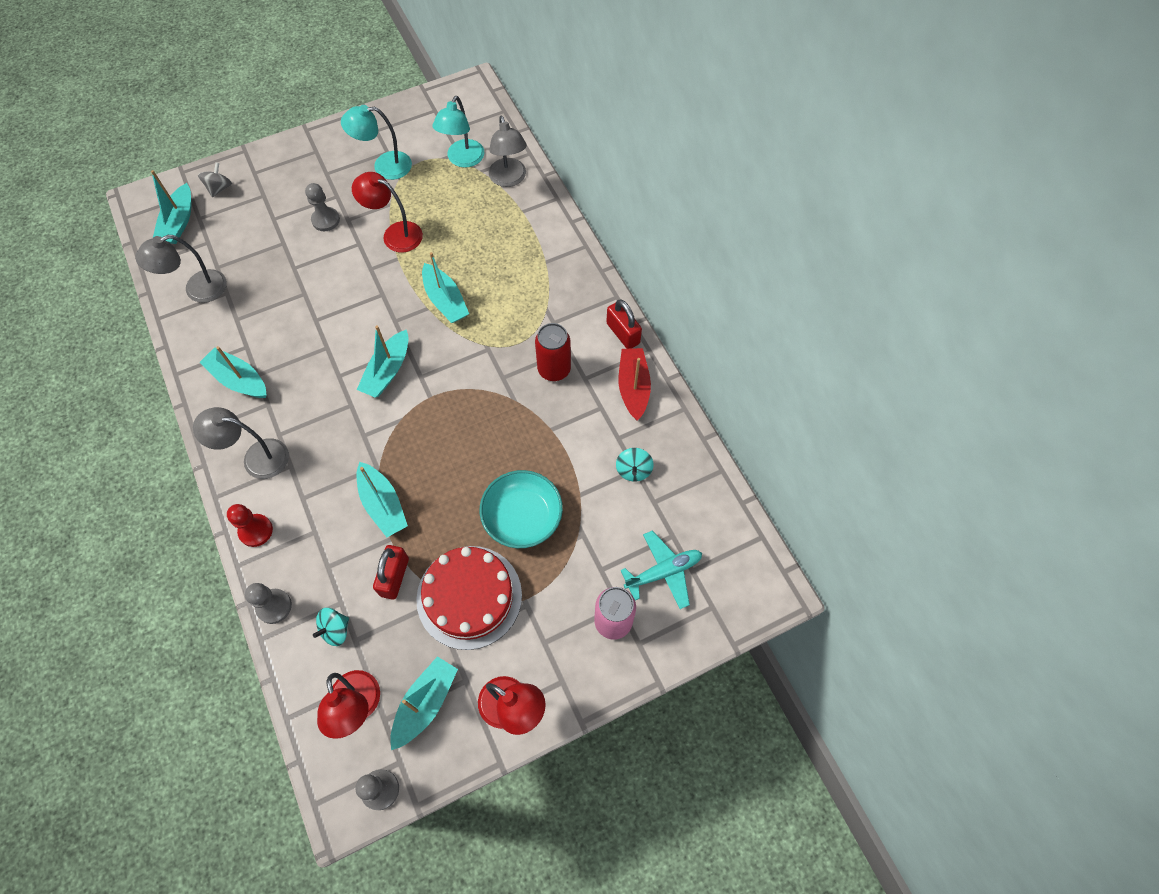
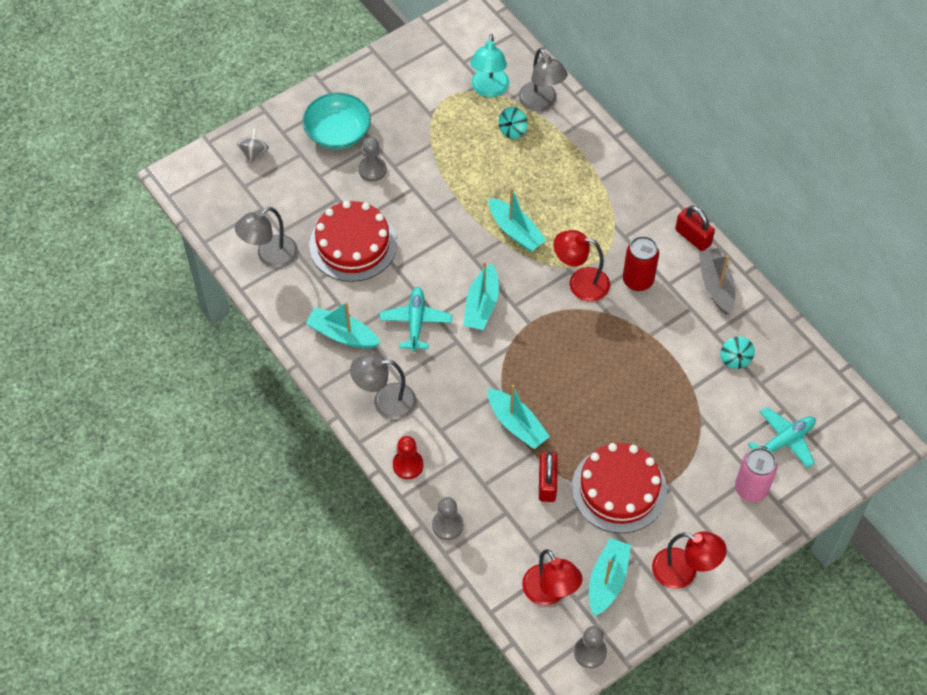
camera: 10 degrees left, 5 degrees down
turquoise boat [151,170,192,244] -> none
turquoise spinning top [313,608,349,646] -> turquoise spinning top moved to [498,107,528,139]
turquoise lamp [341,105,412,180] -> none
red lamp [352,172,423,252] -> red lamp moved to [553,230,610,302]
turquoise bowl [480,470,563,548] -> turquoise bowl moved to [303,93,371,149]
red boat [619,348,651,421] -> grey boat [698,248,735,314]
none -> red cake [309,201,397,282]
none -> turquoise plane [380,287,452,352]

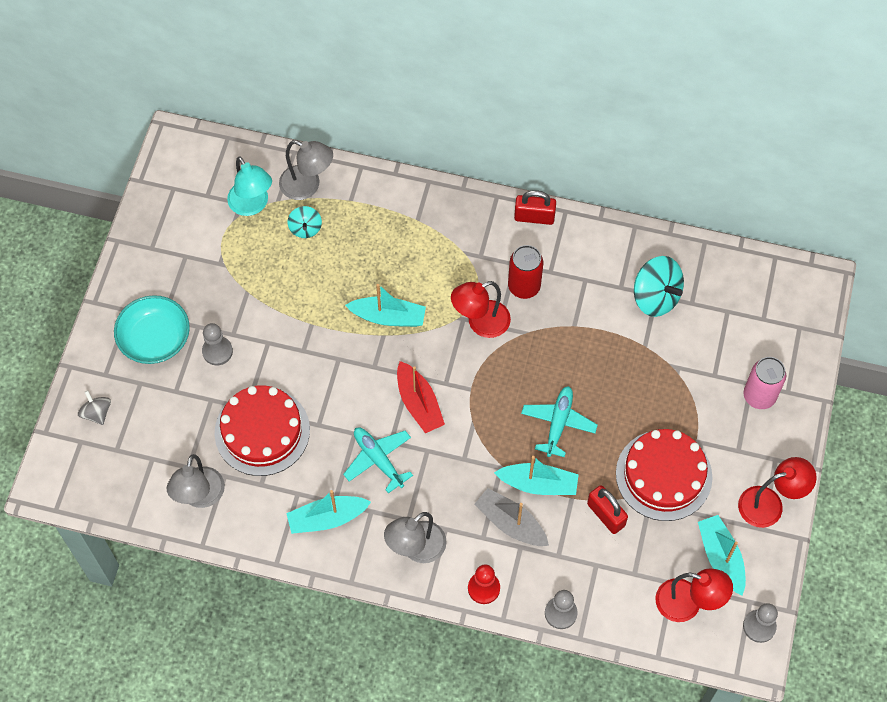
camera: 40 degrees left, 5 degrees up
turquoise boat [463,262,499,330] -> red boat [397,361,445,433]
grey boat [698,248,735,314] -> grey boat moved to [474,488,549,546]
turquoise spinning top [720,337,755,369] -> turquoise spinning top [634,256,684,317], size x1.77
turquoise plane [748,407,816,468] -> turquoise plane moved to [521,386,598,457]

